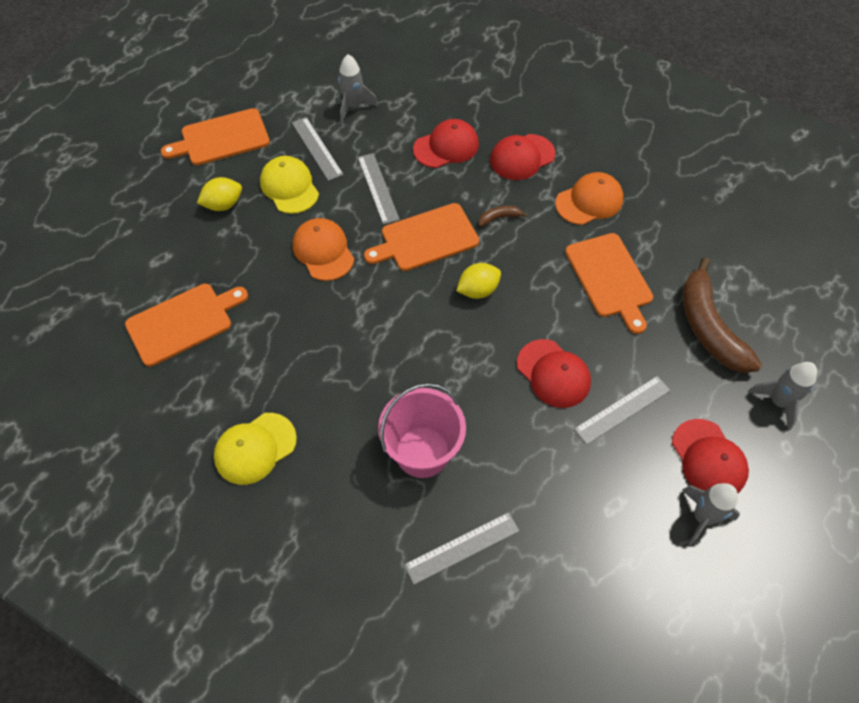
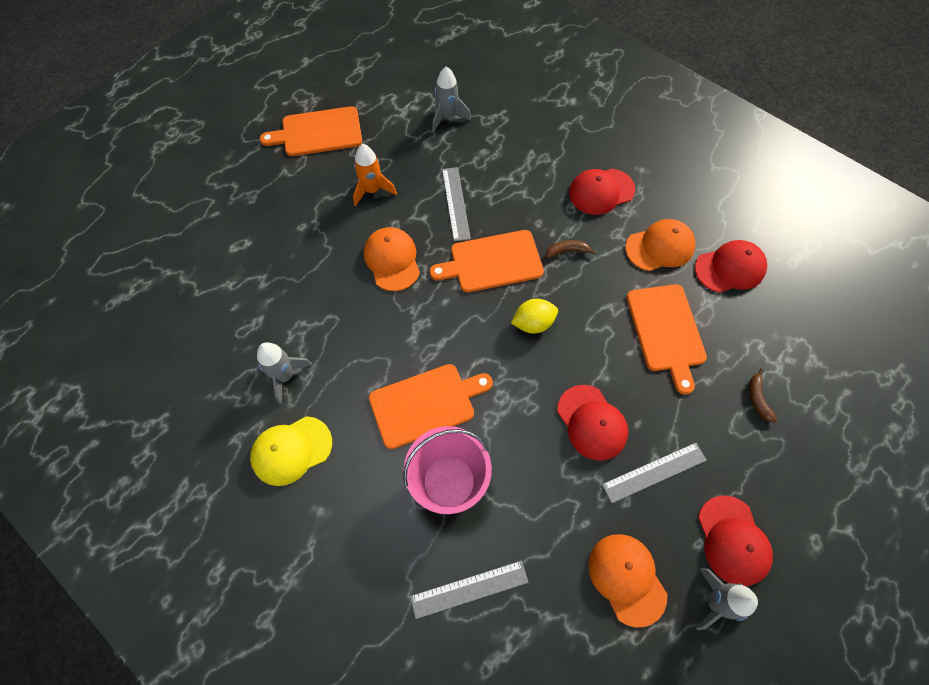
camera: 10 degrees right, 5 degrees up
orange cutting board [125,284,248,367] -> orange cutting board moved to [369,364,493,449]
yellow lemon [197,177,242,211] -> none
yellow cap [260,156,319,214] -> orange rocket [353,144,397,207]
grey ruler [292,117,344,181] -> none
red cap [413,119,479,168] -> red cap moved to [695,240,767,293]
brown banana [683,257,762,373] -> brown banana [749,369,777,422], size x0.41
grey rocket [748,362,817,430] -> grey rocket moved to [257,342,312,404]
none -> orange cap [588,534,667,627]

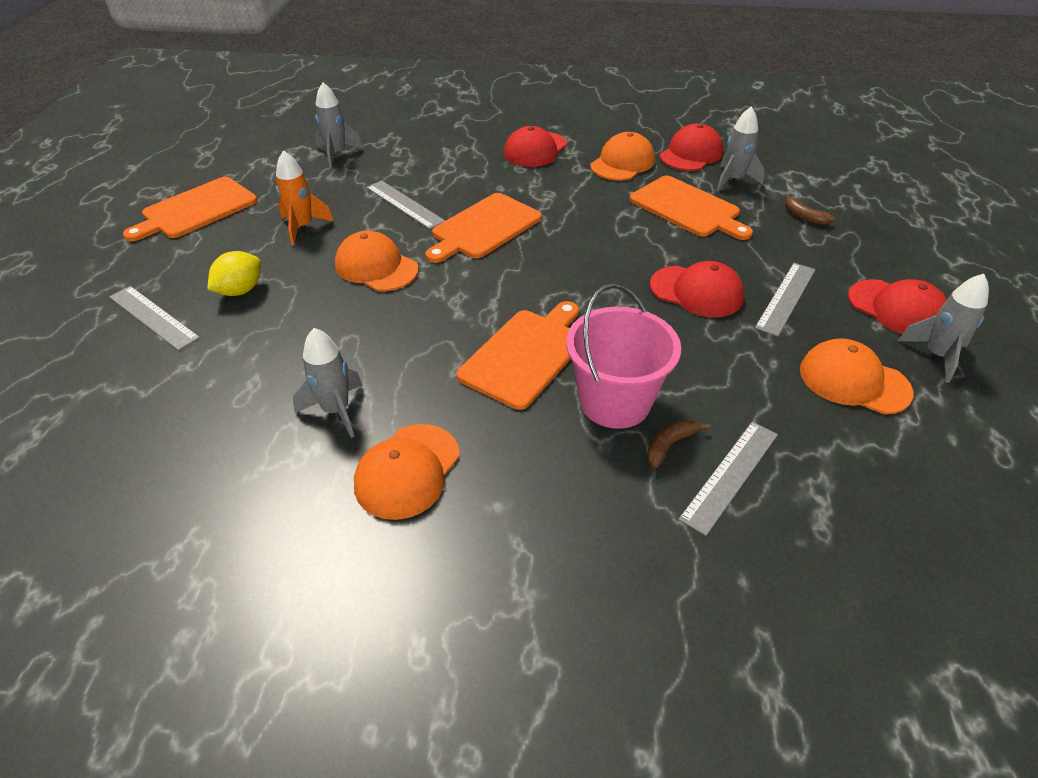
camera: 35 degrees left, 20 degrees down
yellow cap [250,416,332,486] -> orange cap [354,424,460,520]
yellow lemon [511,299,558,333] -> yellow lemon moved to [207,251,261,296]
brown banana [546,240,597,258] -> brown banana moved to [647,419,711,468]
none -> grey ruler [109,286,200,351]
none -> grey rocket [716,106,765,191]

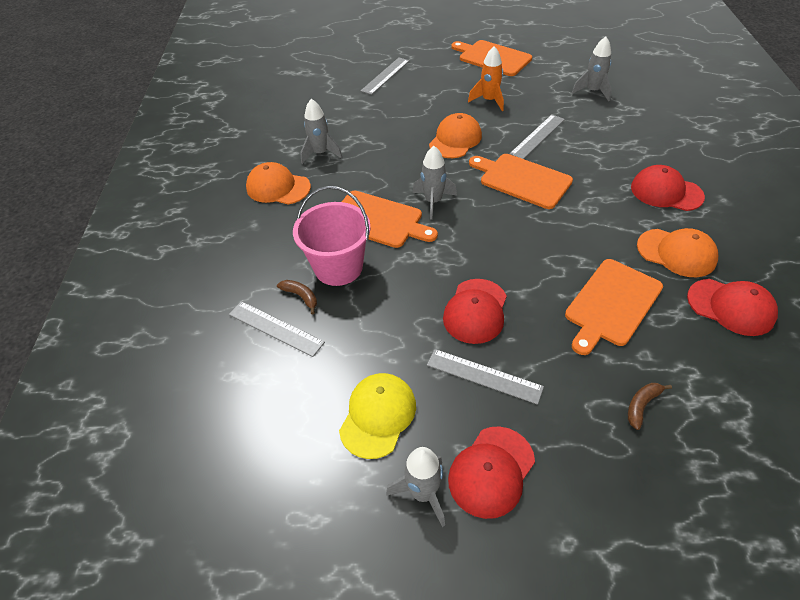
camera: 85 degrees right, 5 degrees up
yellow lemon [207,251,261,296] -> none
grey rocket [716,106,765,191] -> grey rocket moved to [413,146,457,220]
orange cap [800,338,913,414] -> yellow cap [339,373,416,459]

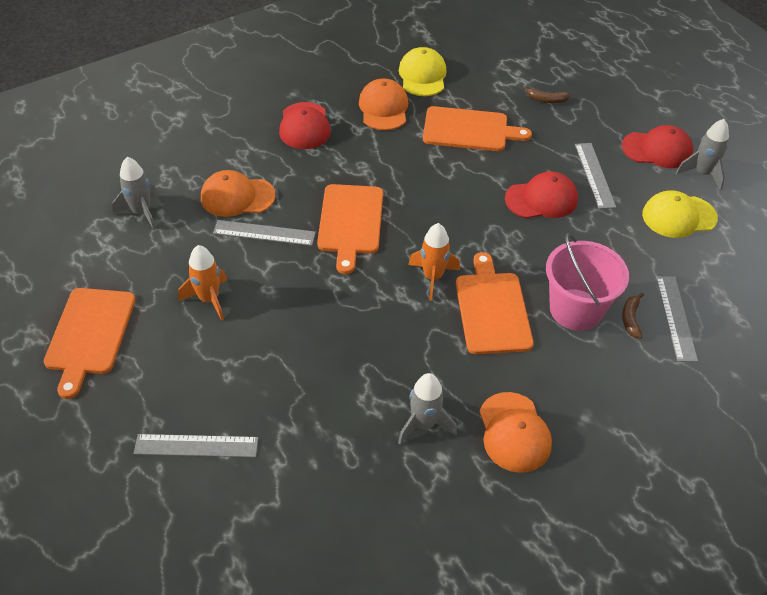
camera: 125 degrees left, 0 degrees up
grey rocket [413,146,457,220] -> orange rocket [408,223,460,301]
orange cap [429,113,482,158] -> orange cap moved to [201,170,276,217]
red cap [687,279,778,336] -> yellow cap [399,47,447,96]

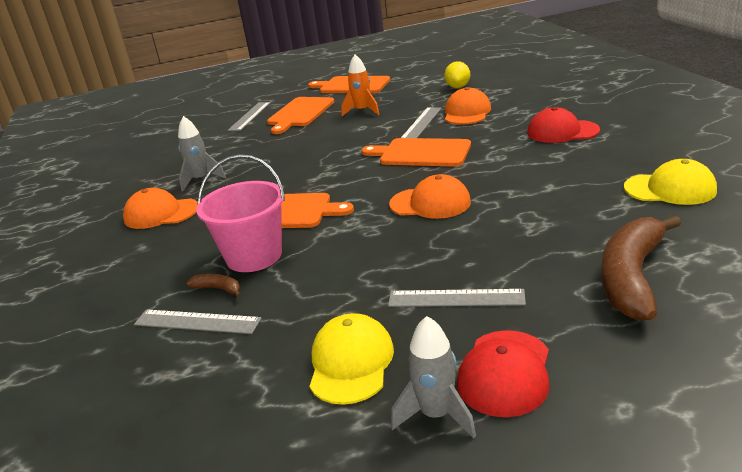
camera: 110 degrees right, 20 degrees down
grey rocket [112,157,158,230] -> yellow lemon [444,61,470,88]
orange cap [359,78,408,130] -> orange cap moved to [389,174,471,219]
orange rocket [408,223,460,301] -> none
orange cutting board [423,106,532,151] -> orange cutting board moved to [267,97,334,134]
red cap [505,171,578,218] -> none
brown banana [523,86,570,103] -> brown banana [601,216,681,320], size x2.41

